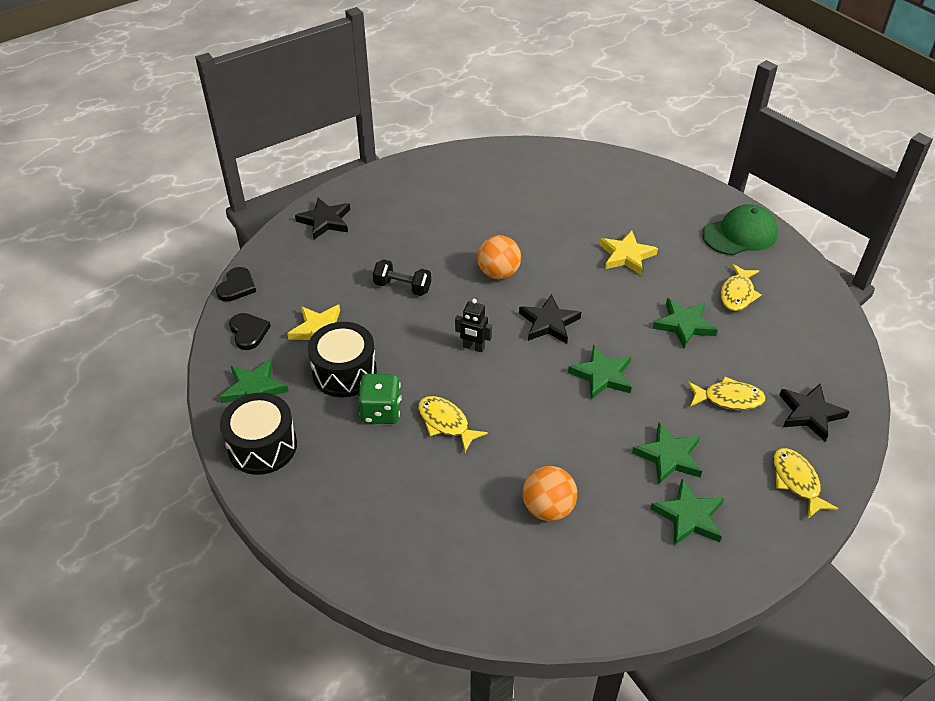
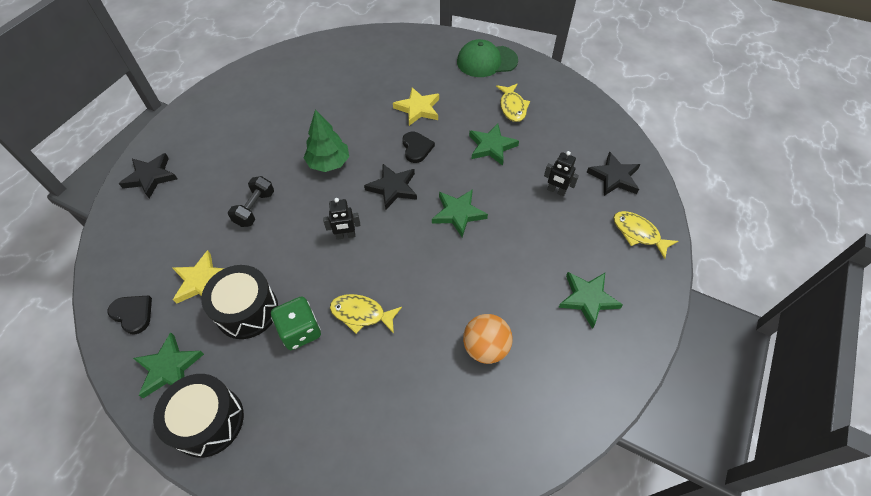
camera: 30 degrees left, 10 degrees up
black heart [216,267,256,302] -> black heart moved to [402,132,435,163]
black dumbbell [373,259,431,296] -> black dumbbell turned 60 degrees counterclockwise [228,176,274,227]
orange ball [477,235,521,279] -> green tree [304,110,349,172]
green star [632,422,702,485] -> none
yellow fish [688,377,766,410] -> black robot [544,151,579,196]
green cap [702,204,778,255] -> green cap turned 135 degrees counterclockwise [457,39,518,77]

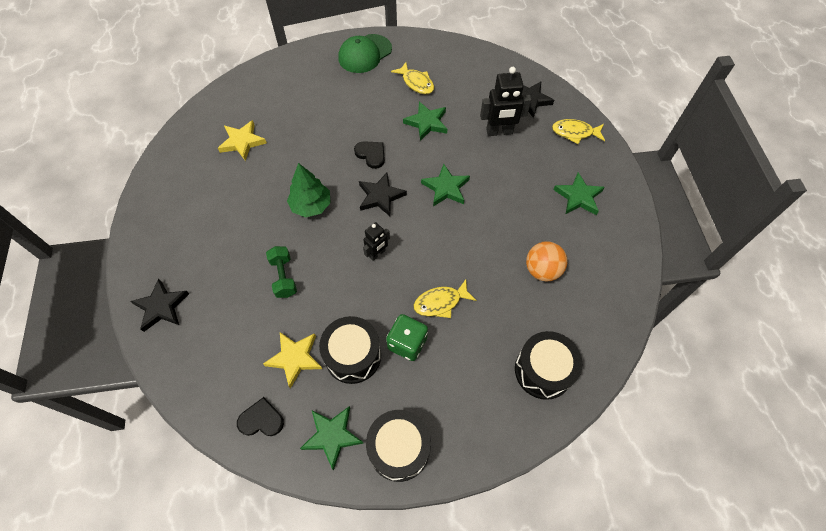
camera: 35 degrees left, 5 degrees up
black dumbbell [228,176,274,227] -> green dumbbell [266,246,297,298]
yellow star [393,87,439,126] -> yellow star moved to [218,120,267,161]
black robot [544,151,579,196] -> black robot [480,67,531,136], size x1.68
none -> black drum [515,331,582,400]

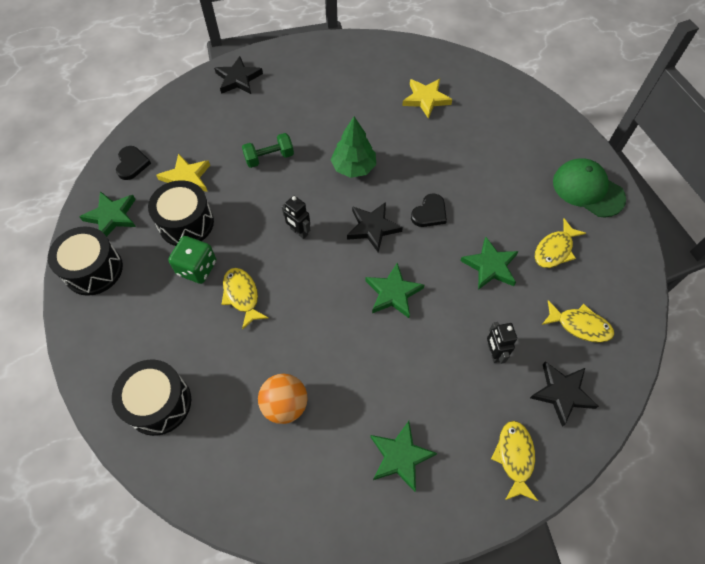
camera: 85 degrees right, 0 degrees up
black robot [480,67,531,136] -> black robot [487,322,517,364], size x0.60
none -> yellow fish [542,300,614,343]

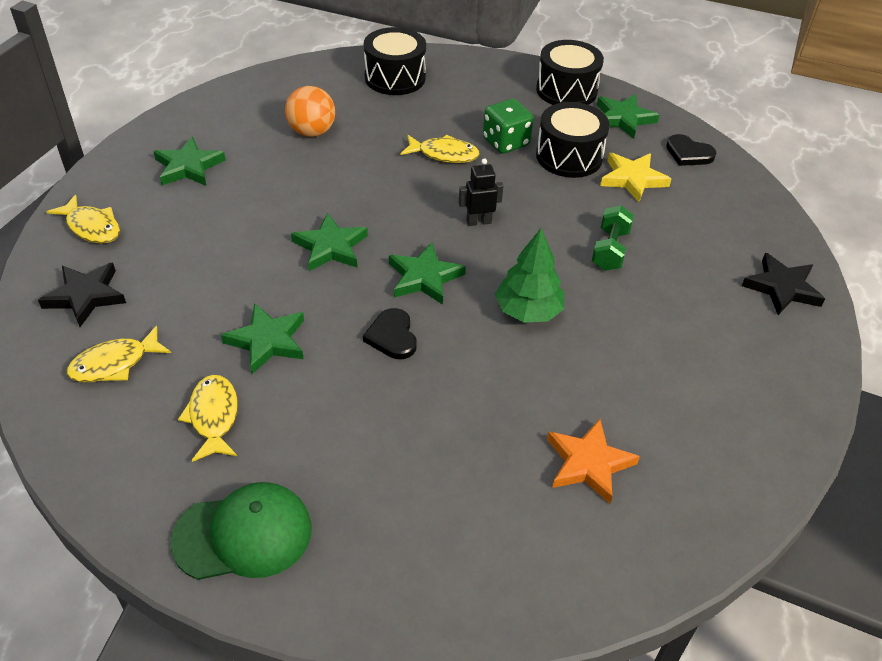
camera: 125 degrees right, 15 degrees down
black star [347,202,403,253] -> green star [389,243,466,305]
yellow star [402,79,453,119] -> orange star [547,419,640,504]
black robot [487,322,517,364] -> none

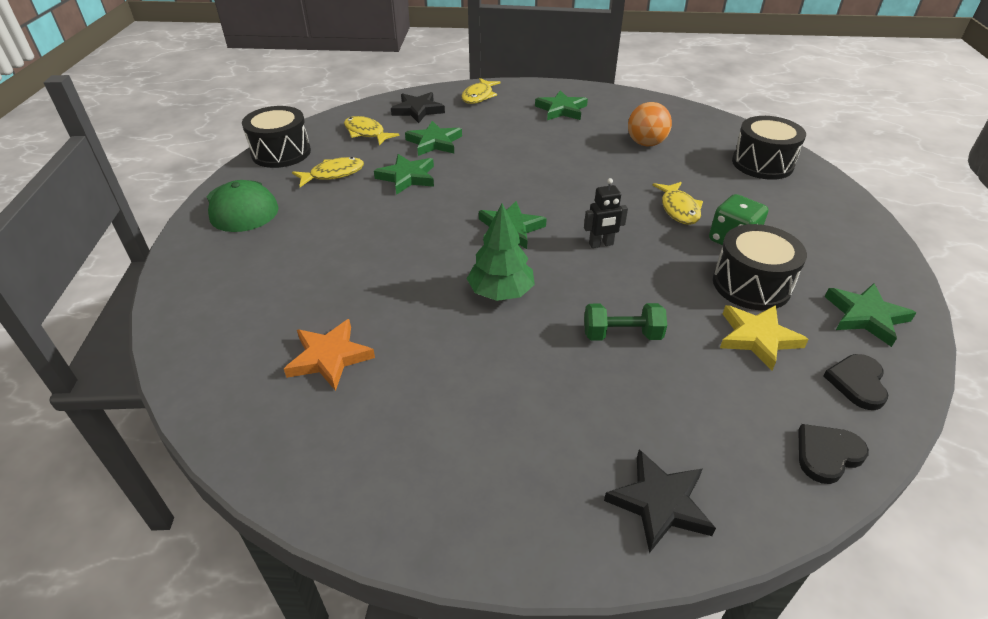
camera: 75 degrees right, 5 degrees down
green star [291,213,368,271] -> green star moved to [405,121,462,156]
black heart [363,308,416,359] -> black heart moved to [798,424,869,484]
black robot [459,158,503,226] -> black robot turned 105 degrees clockwise [584,178,628,248]
black drum [536,40,604,105] -> black drum moved to [242,106,311,168]

